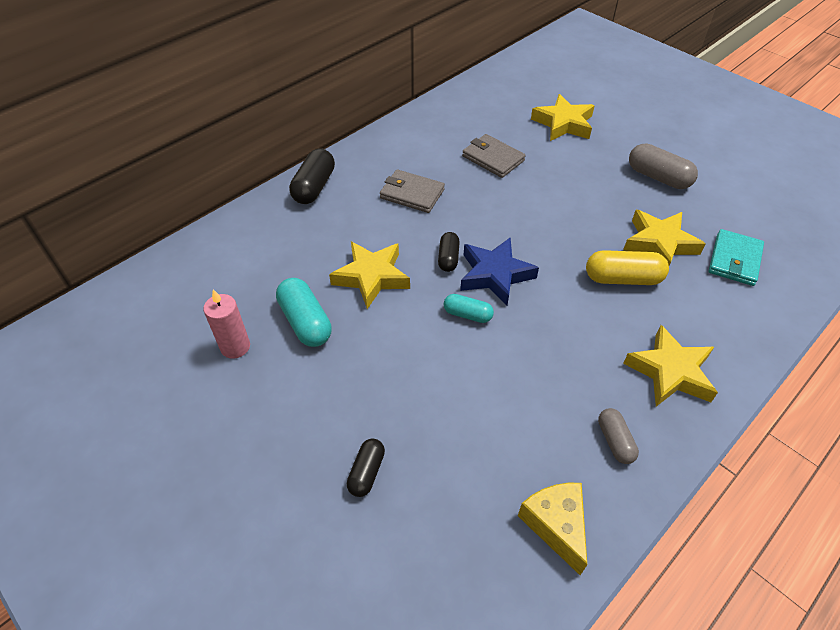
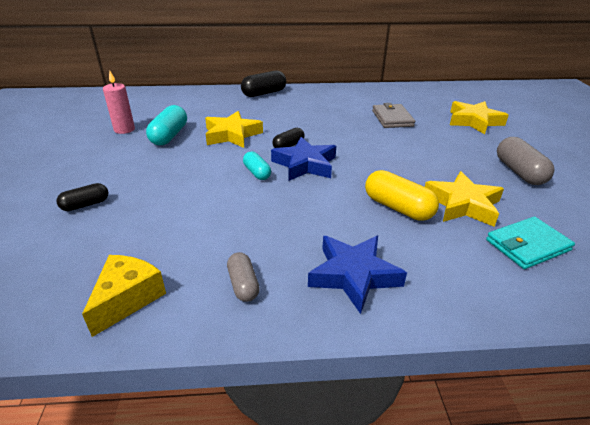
camera: 40 degrees right, 15 degrees down
grey wallet [380,169,445,213] -> none
grey capsule [598,408,639,464] -> grey capsule turned 45 degrees counterclockwise [227,252,260,302]
yellow star [623,325,718,407] -> blue star [308,236,407,314]

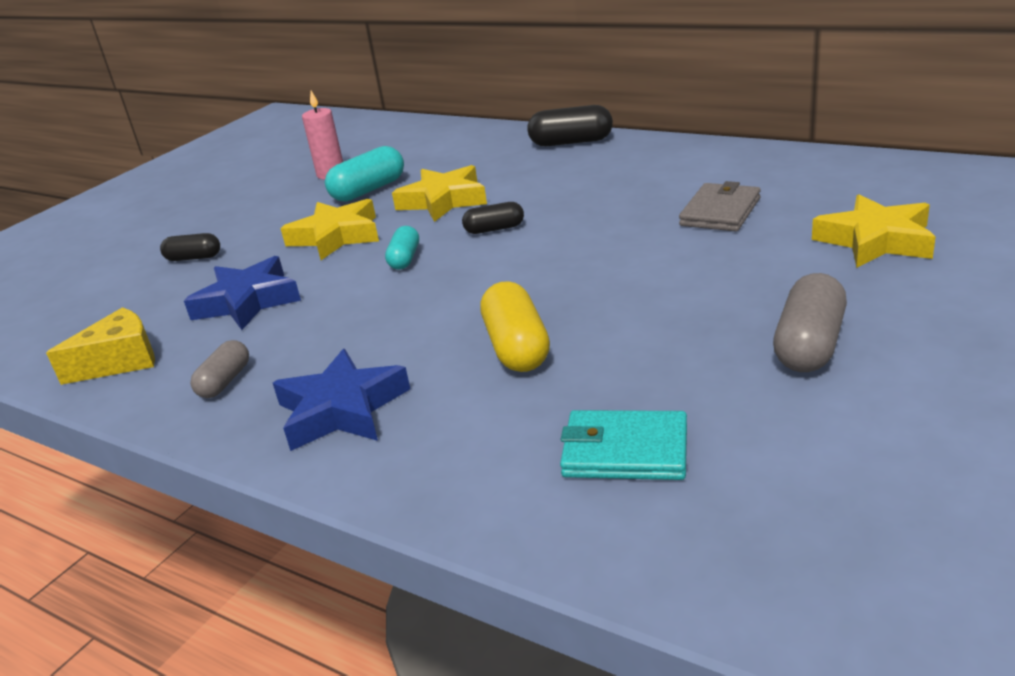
camera: 40 degrees right, 5 degrees down
blue star [271,137,336,181] -> blue star moved to [184,256,301,330]
yellow star [425,171,504,227] -> yellow star moved to [280,199,379,260]

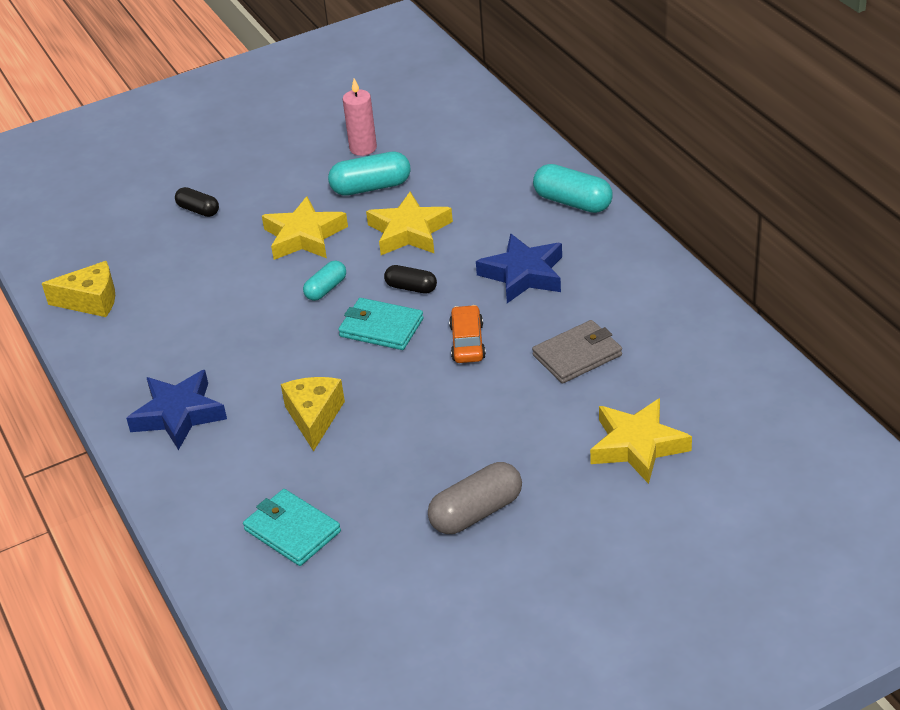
camera: 30 degrees right, 10 degrees up
blue star [184,256,301,330] -> blue star moved to [476,233,562,303]
grey capsule [190,340,249,398] -> none
yellow capsule [480,281,550,372] -> yellow cheese [281,377,345,451]
black capsule [527,105,613,146] -> turquoise capsule [533,164,613,213]
none -> turquoise wallet [338,298,424,350]
none -> orange car [449,305,486,363]

